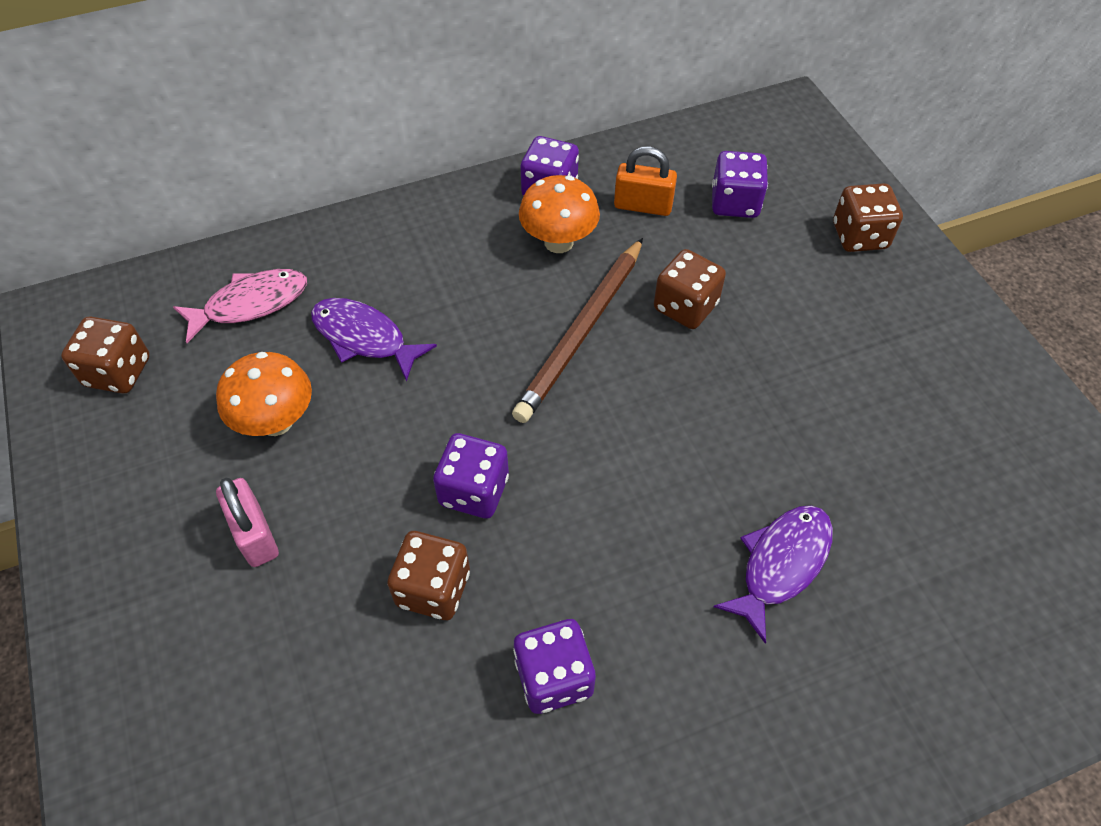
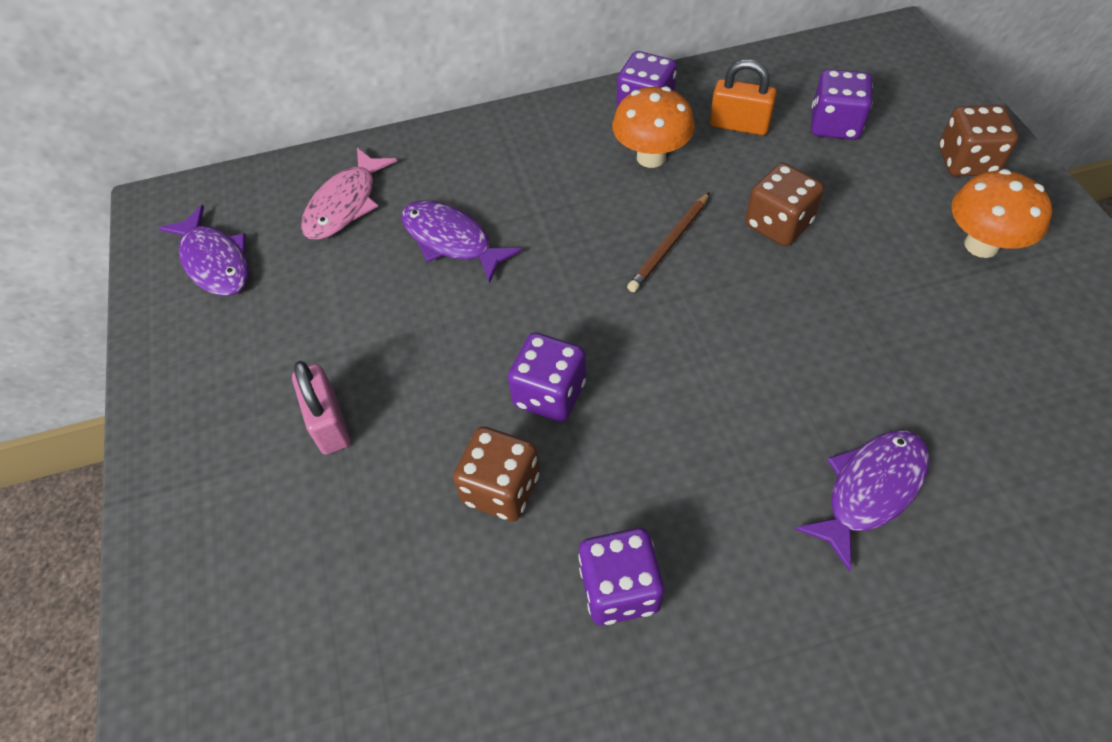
camera: 10 degrees right, 0 degrees up
brown dice [61,317,150,394] -> purple fish [159,205,249,296]
pink fish [173,269,307,343] -> pink fish turned 135 degrees clockwise [301,148,397,240]
orange mushroom [216,352,312,436] -> orange mushroom moved to [952,169,1052,258]
brown pencil [512,238,643,423] -> brown pencil [627,192,710,292], size x0.57

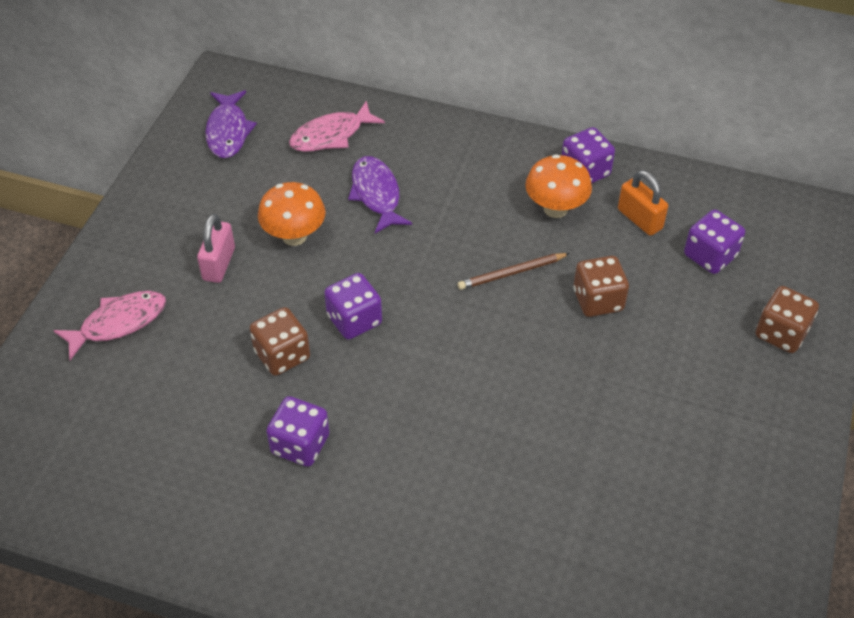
camera: 30 degrees right, 5 degrees down
purple fish [794,430,929,572] -> none
orange mushroom [952,169,1052,258] -> orange mushroom moved to [258,182,326,246]
none -> pink fish [53,291,166,360]

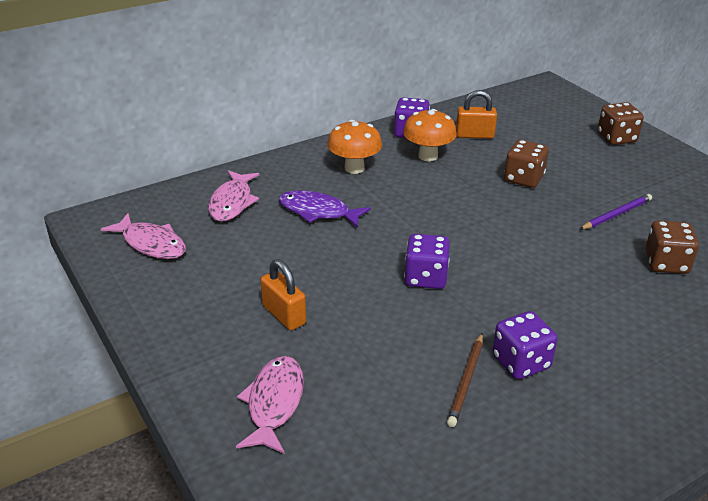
camera: 50 degrees left, 15 degrees down
pink padlock [197,214,235,283] -> orange padlock [260,259,306,330]
purple fish [205,90,257,158] -> pink fish [101,213,186,259]
brown dice [250,307,310,376] -> brown dice moved to [645,220,699,274]
orange mushroom [258,182,326,246] -> orange mushroom moved to [327,120,382,174]
brown pencil [458,253,570,290] -> brown pencil moved to [447,333,483,427]
purple dice [684,209,745,274] -> none
none -> purple pencil [579,194,652,230]

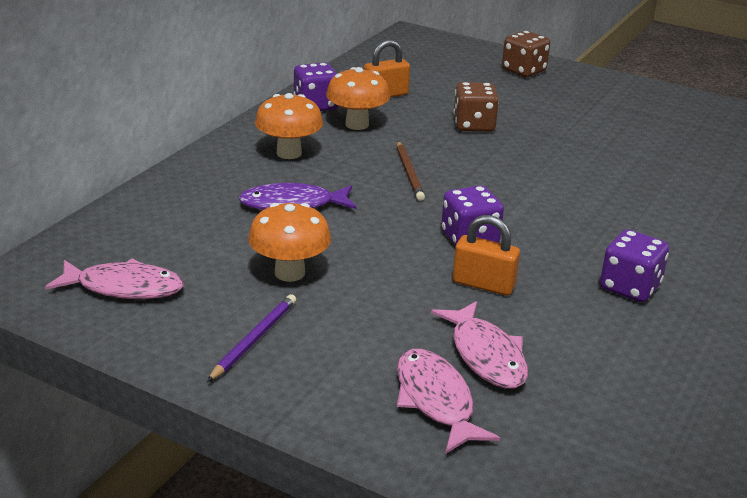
camera: 30 degrees left, 5 degrees down
pink fish [208,170,259,222] -> pink fish moved to [431,301,528,389]
orange padlock [260,259,306,330] -> orange padlock moved to [453,215,520,295]
brown pencil [447,333,483,427] -> brown pencil moved to [397,141,425,201]
purple pencil [579,194,652,230] -> purple pencil moved to [207,294,296,382]
brown dice [645,220,699,274] -> none
none -> orange mushroom [248,203,331,282]

